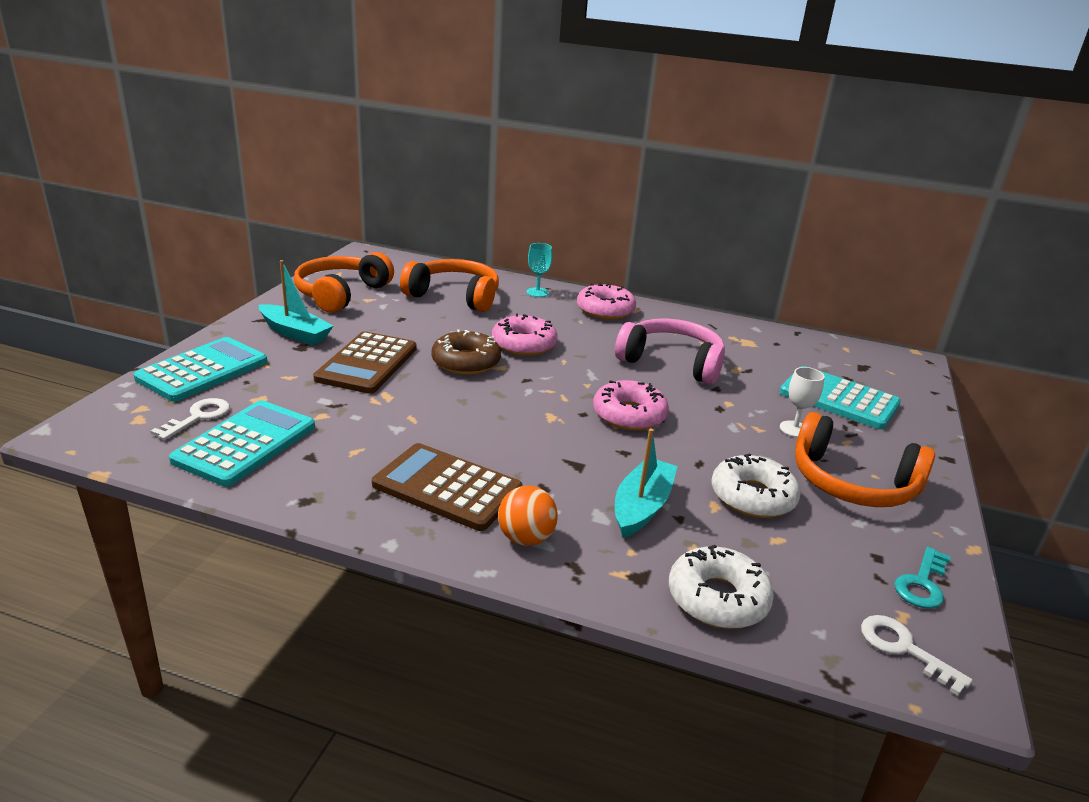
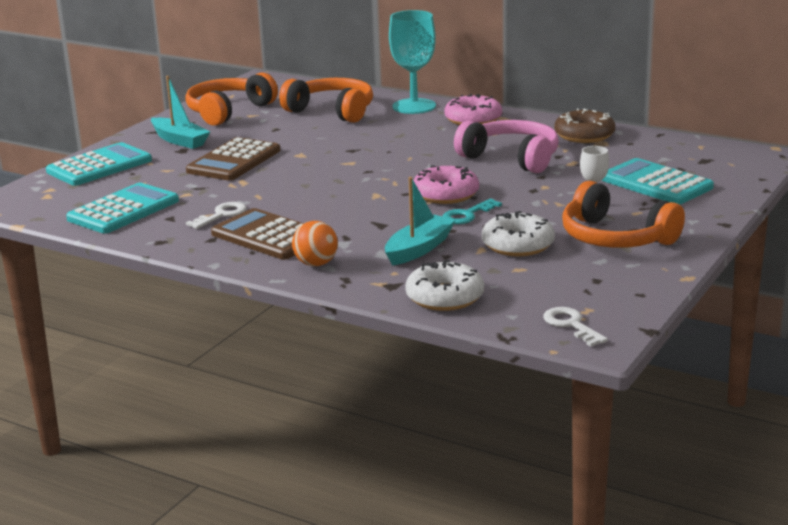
camera: 15 degrees right, 5 degrees down
white key [150,398,230,440] -> white key moved to [186,202,246,229]
brown donut [431,329,501,375] -> brown donut moved to [555,108,615,143]
pink donut [492,313,558,356] -> none
turquoise goblet [526,243,552,297] -> turquoise goblet [389,10,436,114], size x1.97
turquoise key [894,547,951,609] -> turquoise key moved to [442,198,502,224]

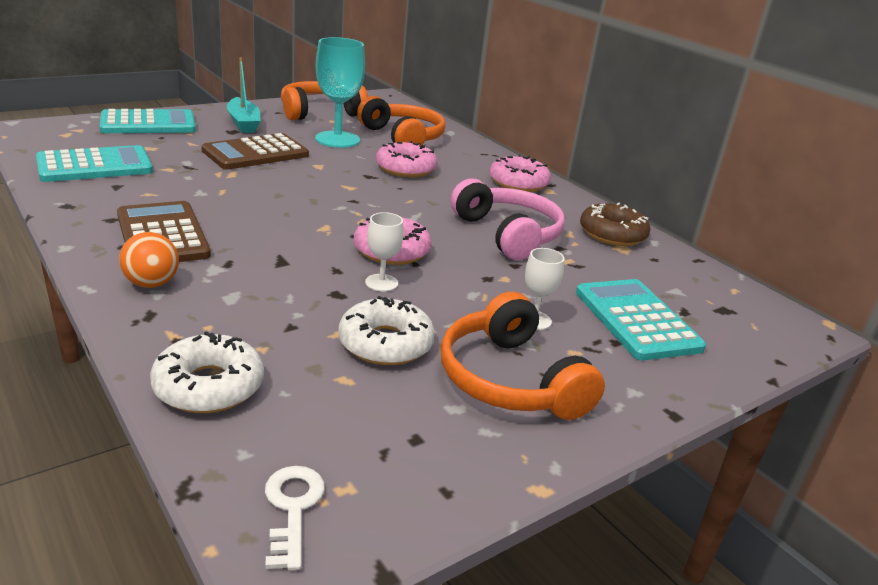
camera: 20 degrees right, 5 degrees up
white key [186,202,246,229] -> none
turquoise boat [385,177,455,266] -> none
turquoise goblet [389,10,436,114] -> turquoise goblet moved to [315,37,365,148]
turquoise key [442,198,502,224] -> white goblet [365,212,404,292]
none -> pink donut [376,141,437,177]

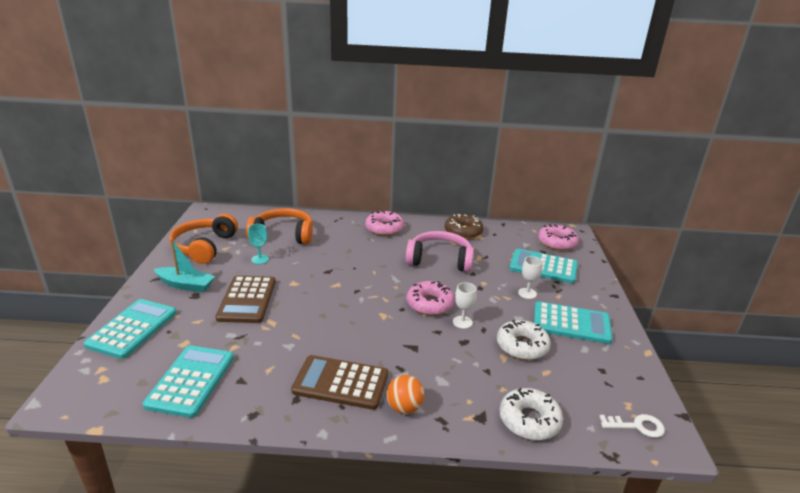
camera: 50 degrees left, 0 degrees up
white key [265,466,325,570] -> white key turned 150 degrees clockwise [599,414,665,438]
turquoise goblet [315,37,365,148] -> turquoise goblet [248,224,269,264], size x0.51
pink donut [376,141,437,177] -> pink donut moved to [538,224,579,251]
orange headphones [441,292,605,420] -> turquoise calculator [534,301,613,344]

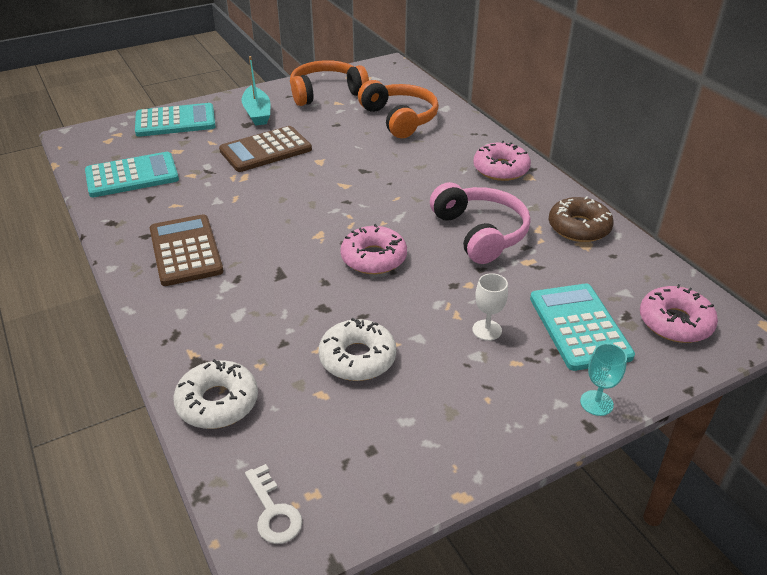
camera: 60 degrees right, 10 degrees up
turquoise goblet [248,224,269,264] -> turquoise goblet moved to [580,343,627,416]
orange ball [386,375,425,414] -> none
white goblet [453,282,477,329] -> none
turquoise calculator [534,301,613,344] -> none

